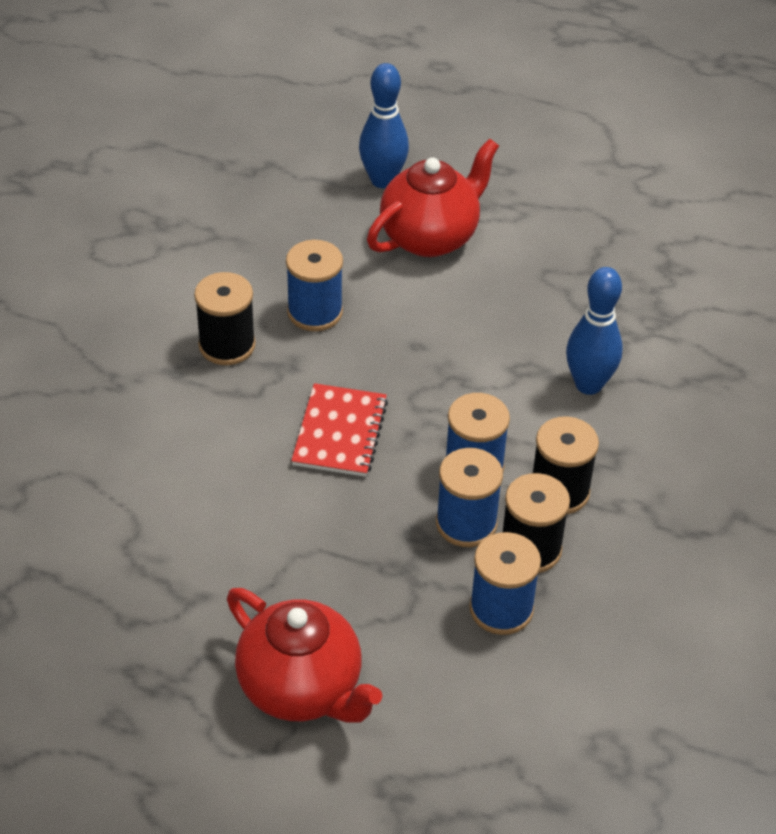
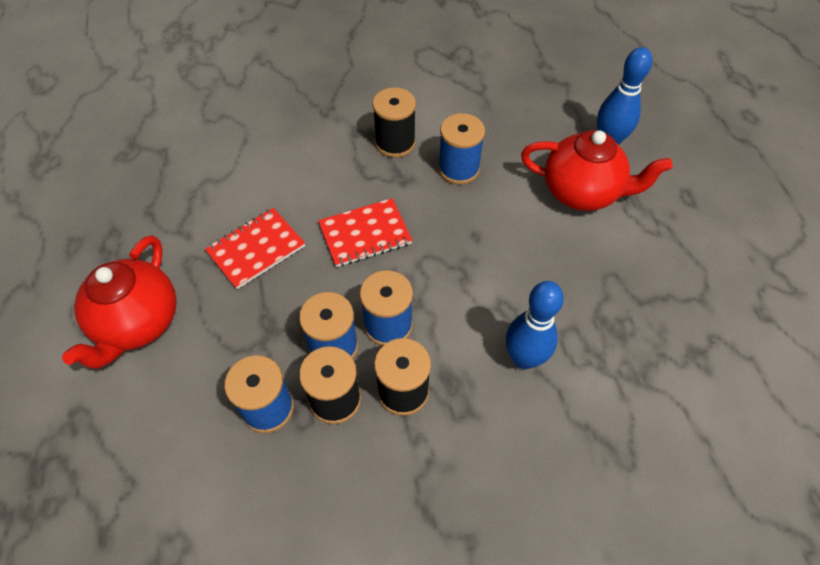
camera: 60 degrees right, 10 degrees up
none -> red notebook [205,208,305,289]

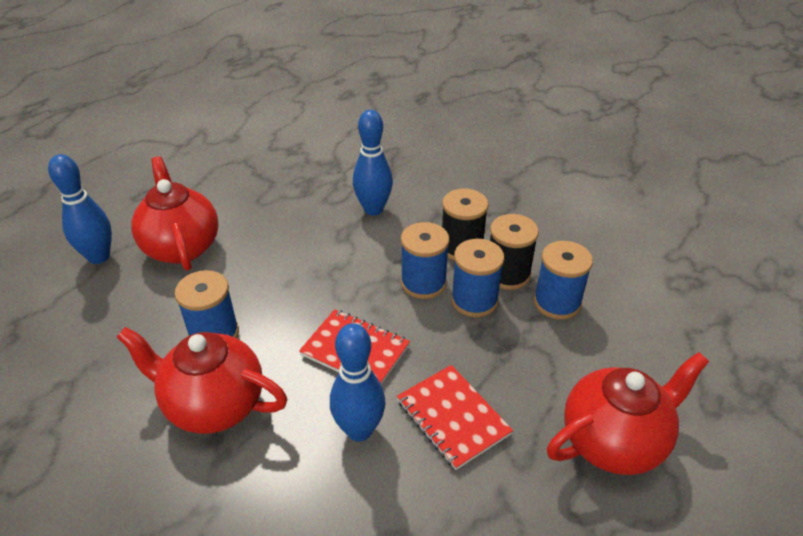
camera: 130 degrees left, 15 degrees down
red notebook [205,208,305,289] -> red notebook turned 45 degrees clockwise [397,365,513,470]
black spool [373,87,416,158] -> red teapot [117,327,287,434]
none -> blue bowling pin [330,323,386,442]

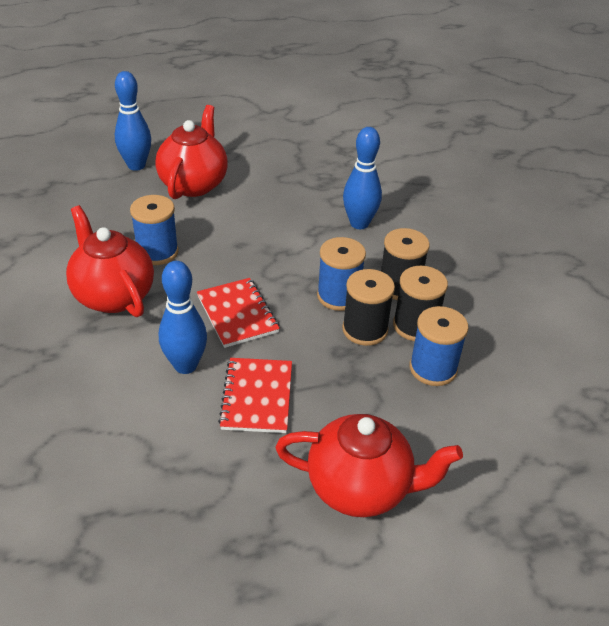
camera: 35 degrees right, 0 degrees up
blue spool [451,239,504,317] -> black spool [342,269,395,346]

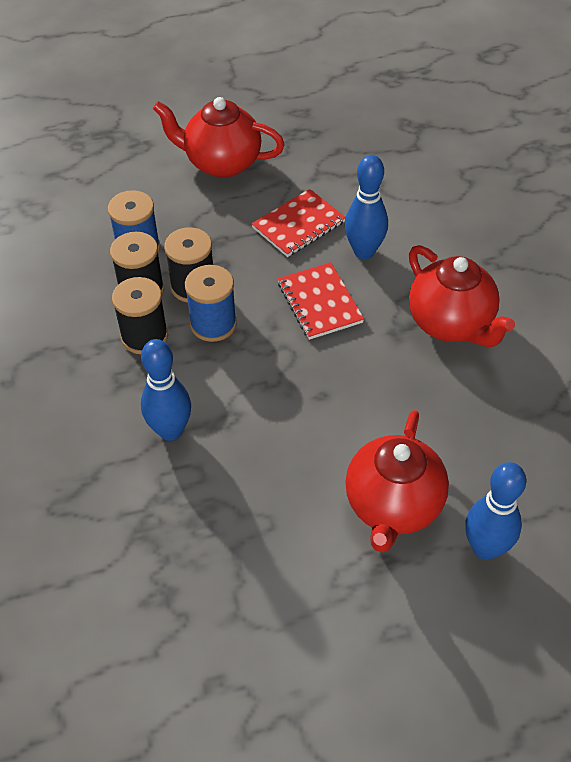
camera: 175 degrees left, 10 degrees up
blue spool [130,195,179,265] -> none
red notebook [218,358,292,433] -> red notebook turned 45 degrees clockwise [252,189,346,257]

